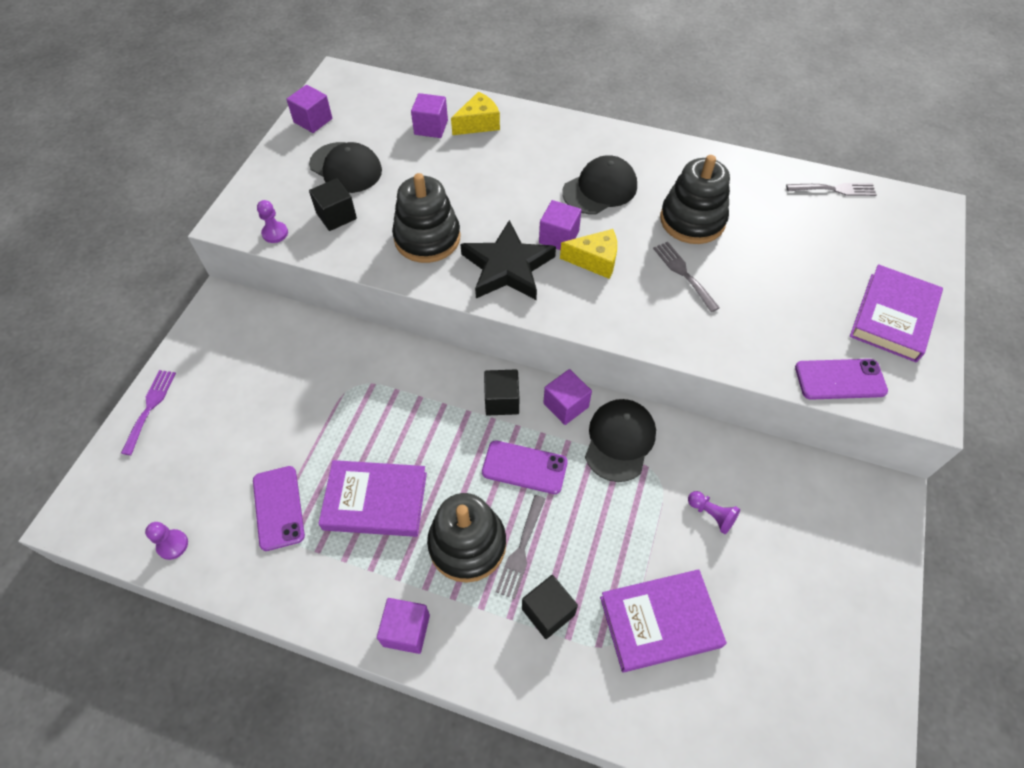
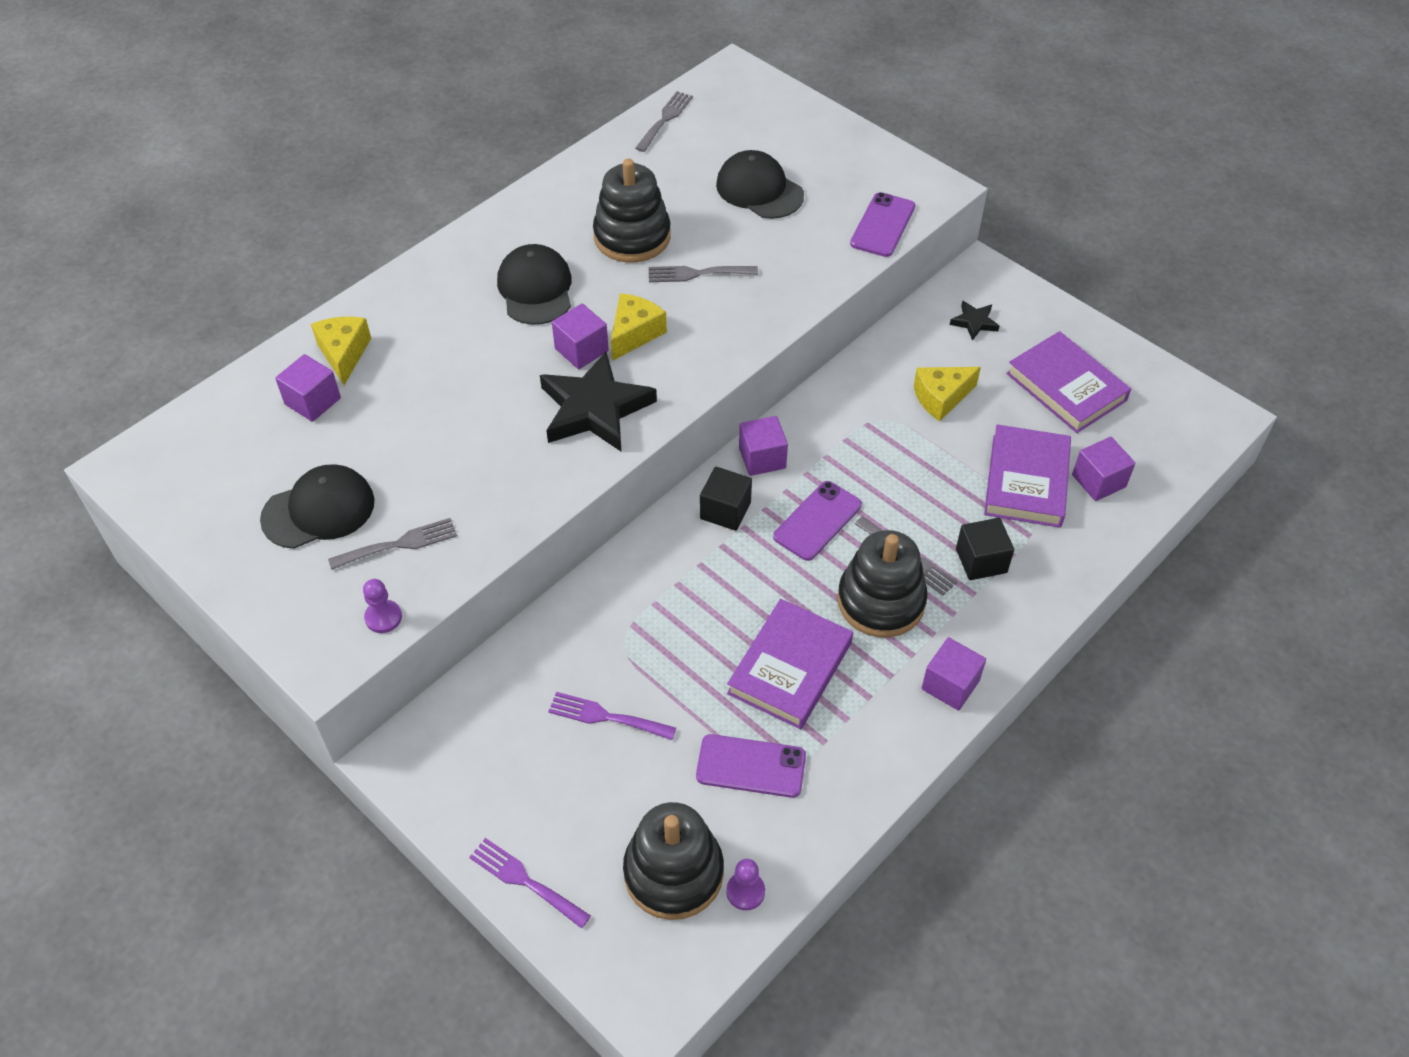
camera: 65 degrees left, 5 degrees down
purple cube [286,85,332,133] -> purple cube moved to [1072,437,1135,501]
black cube [309,178,357,231] -> grey fork [328,518,457,570]
black stacking toy [392,173,461,263] -> black stacking toy moved to [623,802,724,920]
black cap [585,399,656,482] -> black cap moved to [716,150,804,219]
purple pawn [688,491,740,534] -> yellow cheese [914,367,981,421]
purple book [850,264,943,362] -> purple book moved to [1006,331,1131,433]
none -> purple fork [548,692,676,740]
none -> black star [950,301,1000,341]

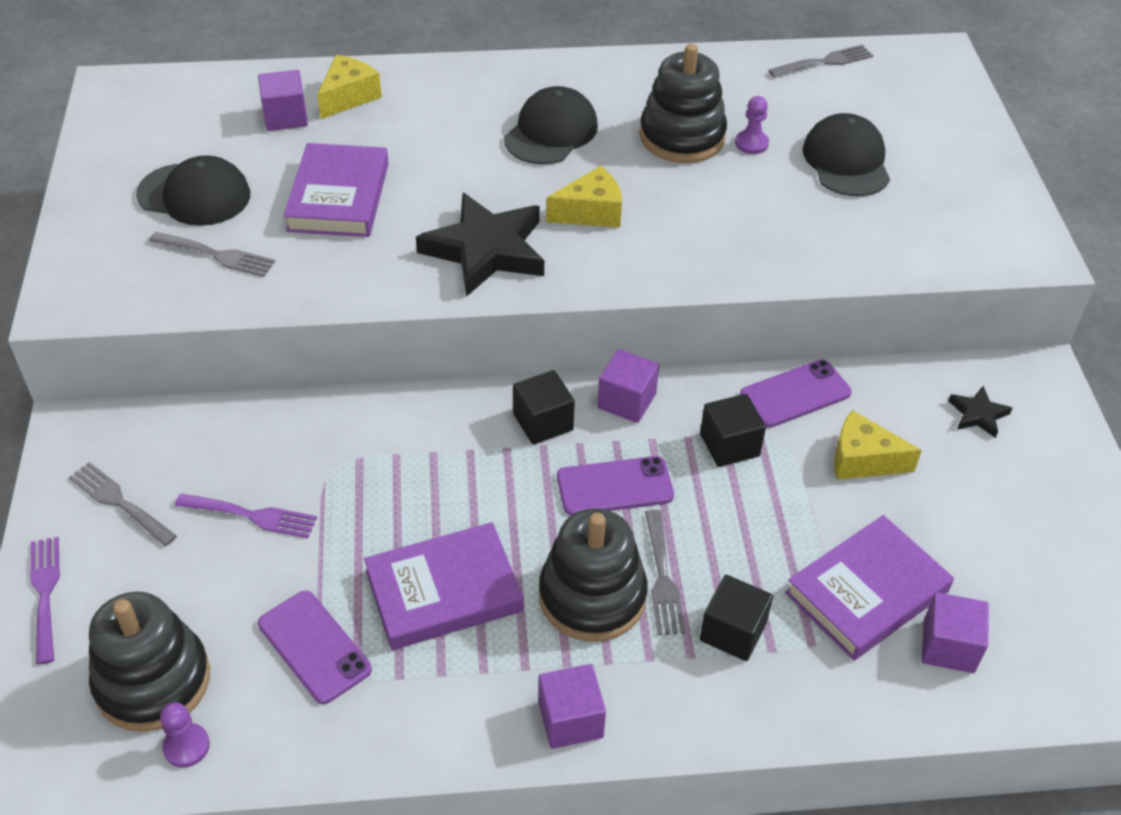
camera: 40 degrees right, 5 degrees down
purple pawn [363,579,402,633] -> purple pawn moved to [735,96,769,154]
purple fork [548,692,676,740] -> purple fork turned 135 degrees clockwise [175,493,317,538]
purple cube [552,303,609,369] -> none
grey fork [649,266,758,282] -> grey fork moved to [68,462,177,546]
purple phone [850,192,915,257] -> purple phone moved to [740,360,852,428]
purple book [1006,331,1131,433] -> purple book moved to [283,143,389,237]
none -> black cube [700,394,766,467]

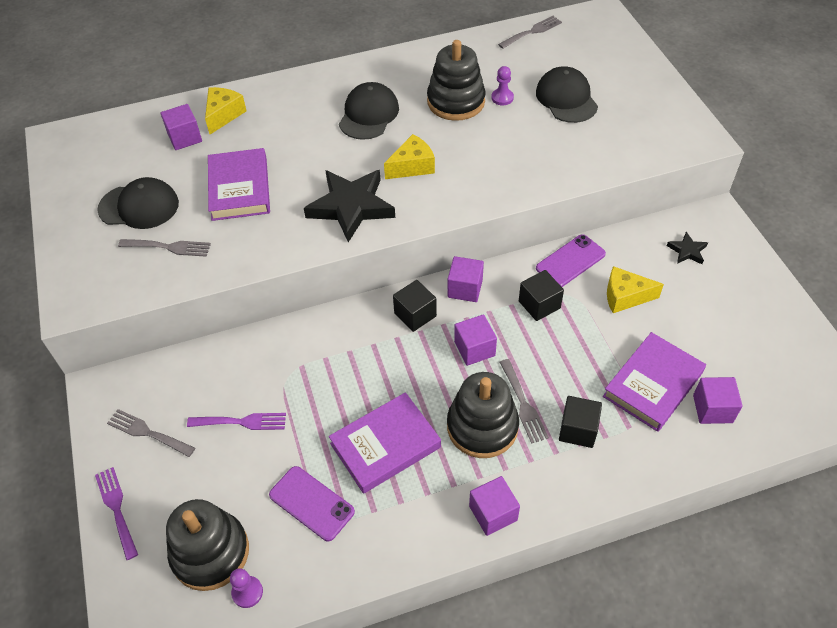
camera: 10 degrees left, 5 degrees up
purple phone [557,456,674,515] -> purple cube [454,314,497,366]

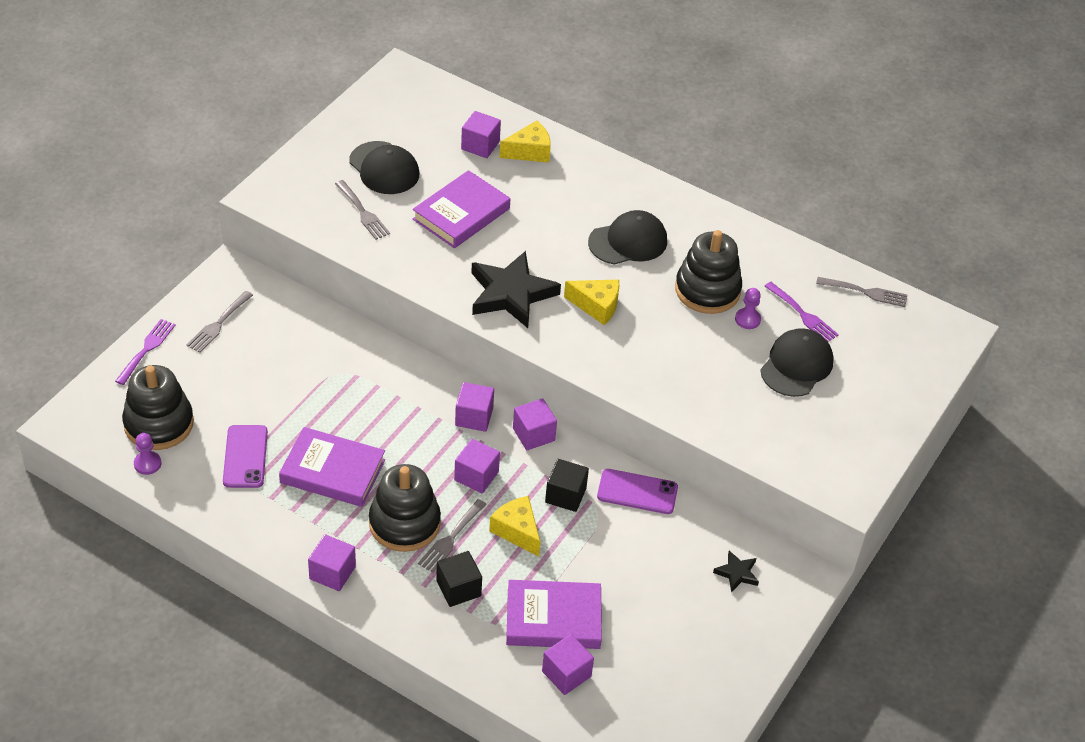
camera: 45 degrees right, 5 degrees down
grey fork [107,409,195,457] -> grey fork turned 135 degrees counterclockwise [187,291,253,353]
purple fork [187,413,286,430] -> purple fork moved to [765,282,839,341]
black cube [393,280,437,332] -> purple cube [455,382,494,432]
yellow cheese [607,266,664,313] -> yellow cheese moved to [489,496,540,556]

